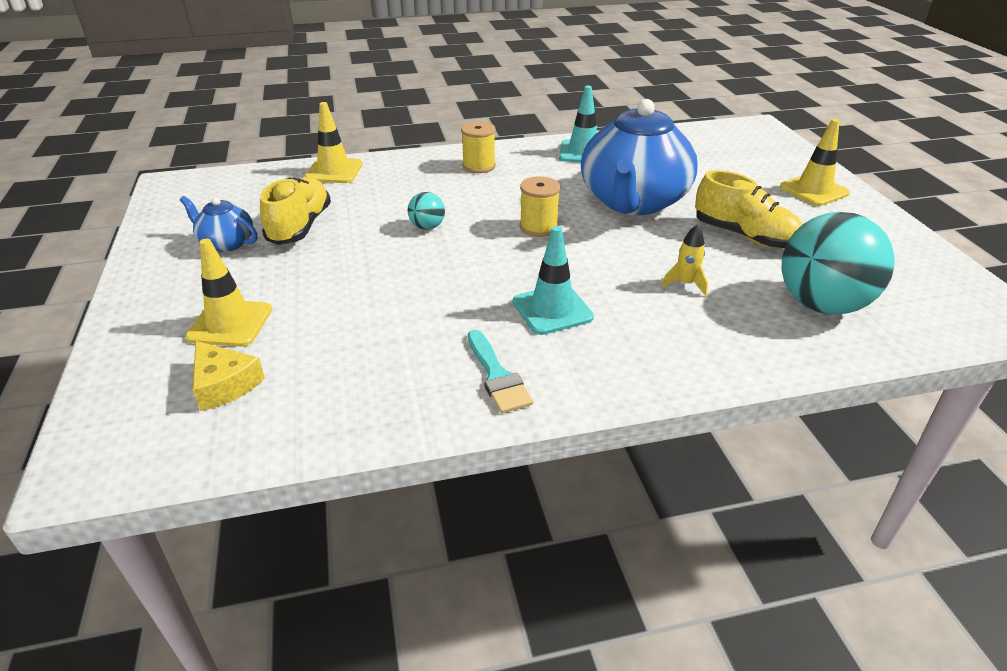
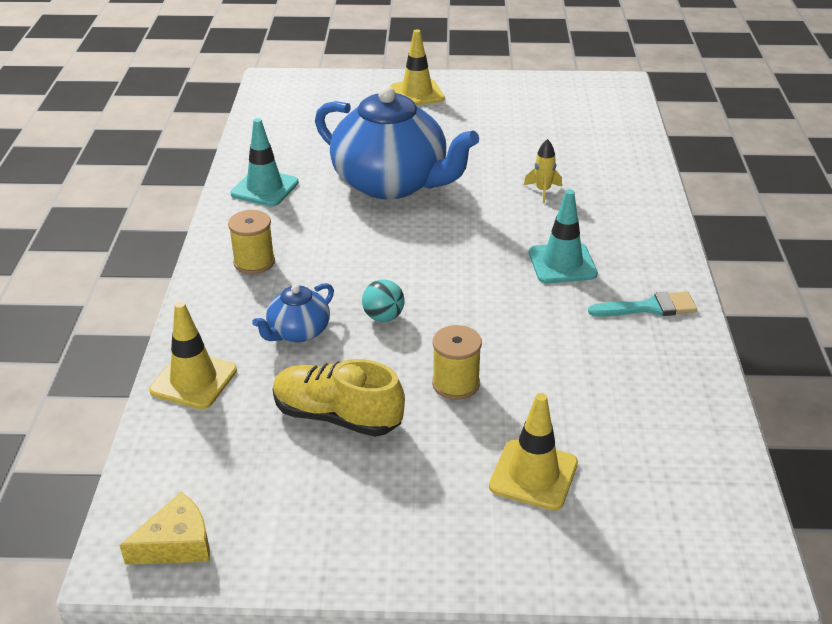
camera: 75 degrees left, 0 degrees up
blue teapot [180,196,257,252] -> blue teapot moved to [252,283,334,342]
yellow cheese [193,341,265,411] -> yellow cheese moved to [120,492,210,565]
yellow spool [520,176,560,237] -> yellow spool moved to [432,325,482,400]
yellow shoe [695,170,803,248] -> none
turquoise ball [782,212,894,314] -> none

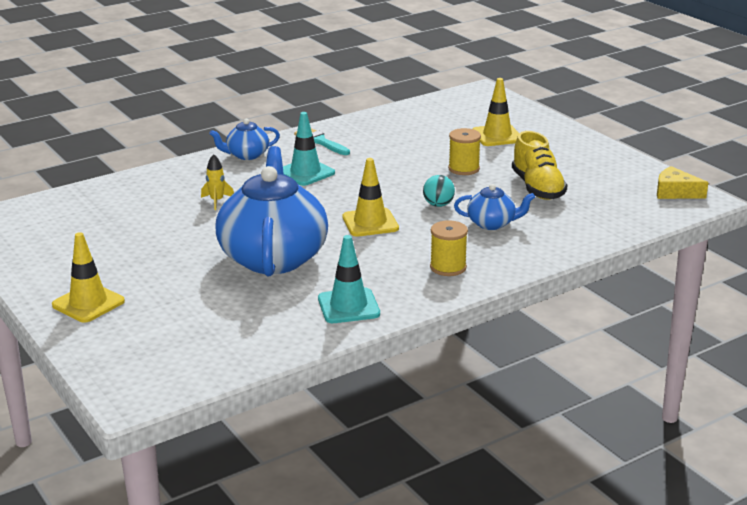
camera: 125 degrees left, 10 degrees down
yellow traffic cone [149,301,237,409] -> yellow traffic cone moved to [342,158,399,237]
none -> blue teapot [209,119,280,160]

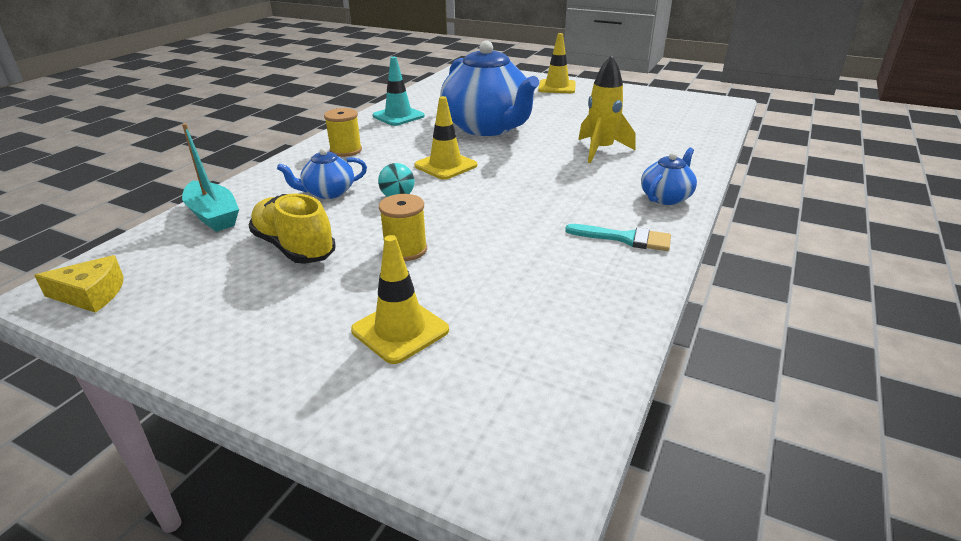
camera: 150 degrees right, 5 degrees up
yellow rocket [201,154,234,210] -> yellow rocket [578,55,636,163], size x1.82
turquoise traffic cone [283,112,335,186] -> none
none -> turquoise boat [182,123,239,232]

